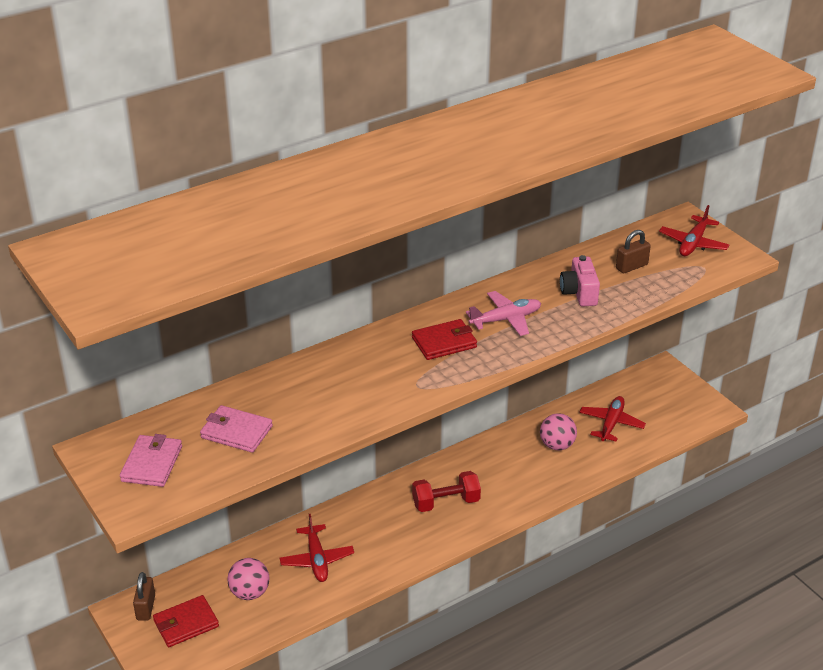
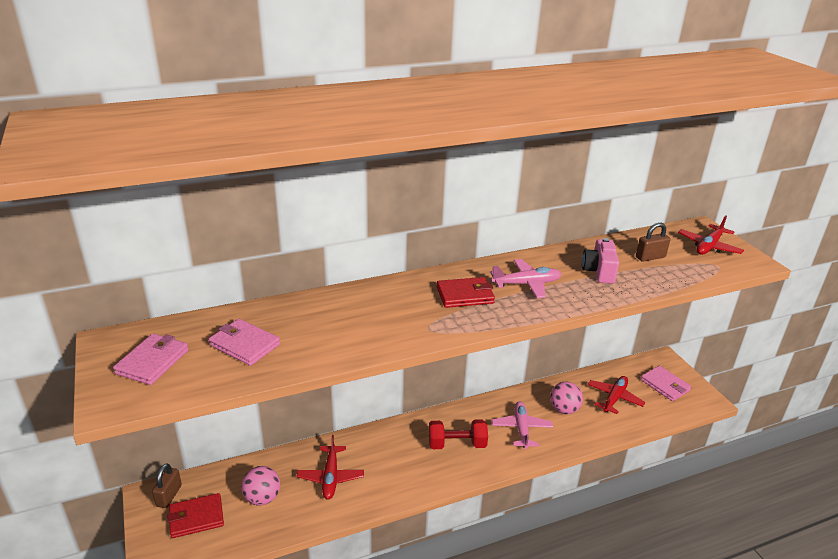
camera: 10 degrees right, 5 degrees down
none -> pink plane [492,401,553,449]
none -> pink wallet [641,366,691,401]

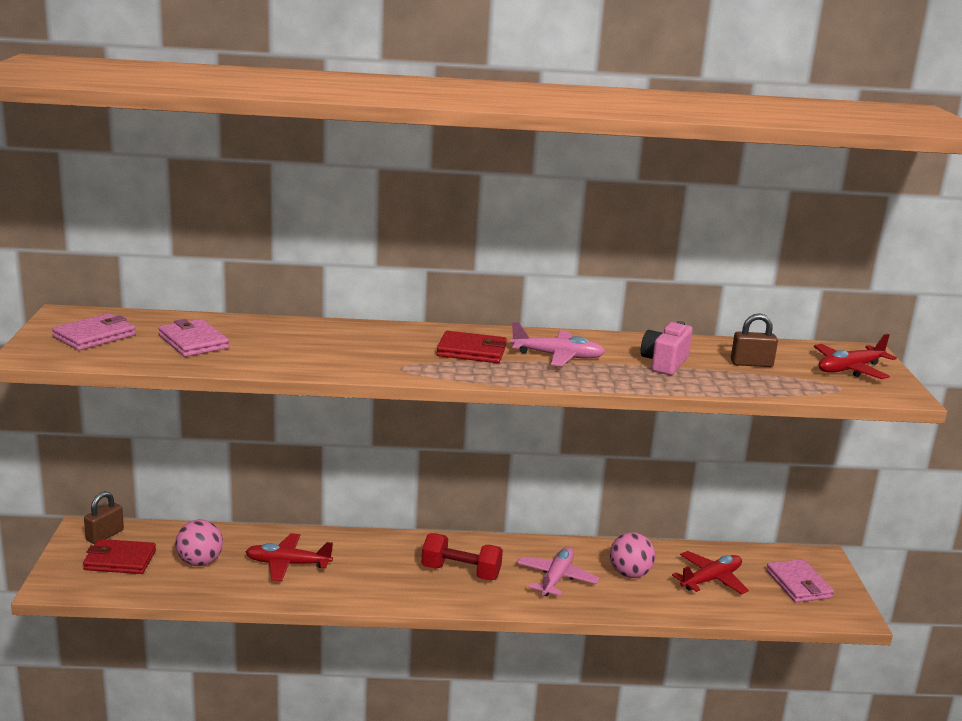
camera: 20 degrees right, 10 degrees down
red plane [296,435,364,500] -> red plane turned 75 degrees clockwise [246,533,333,581]

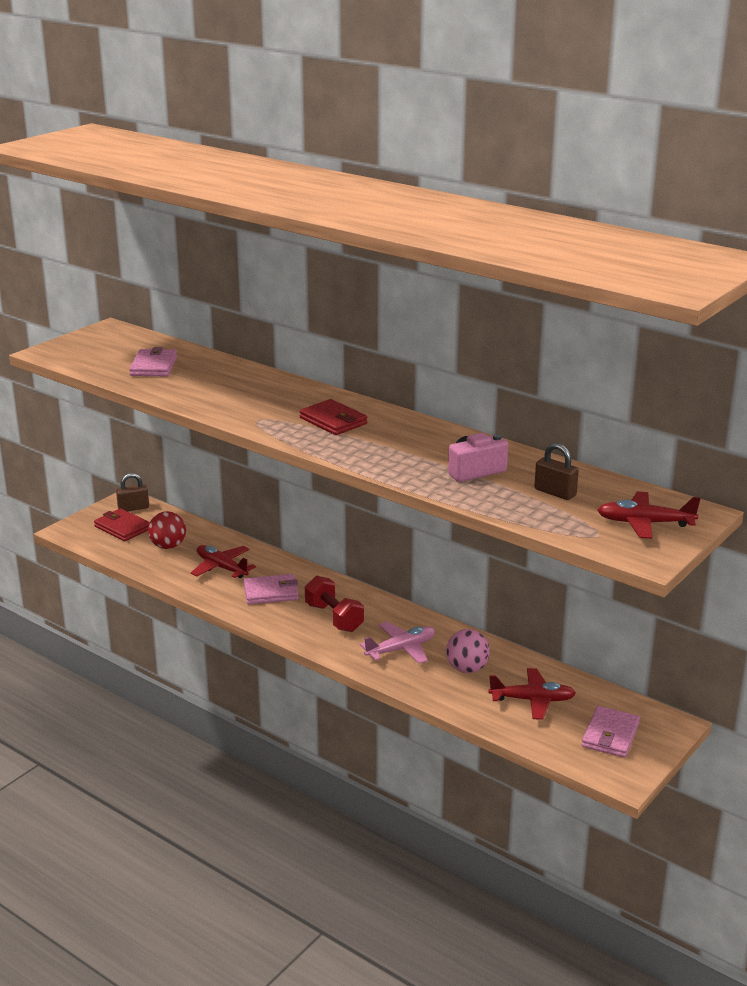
camera: 40 degrees right, 5 degrees up
pink wallet [52,313,136,350] -> pink wallet moved to [243,574,299,604]
pink ball [175,519,223,566] -> red ball [148,511,186,549]
pink plane [511,322,605,366] -> none

